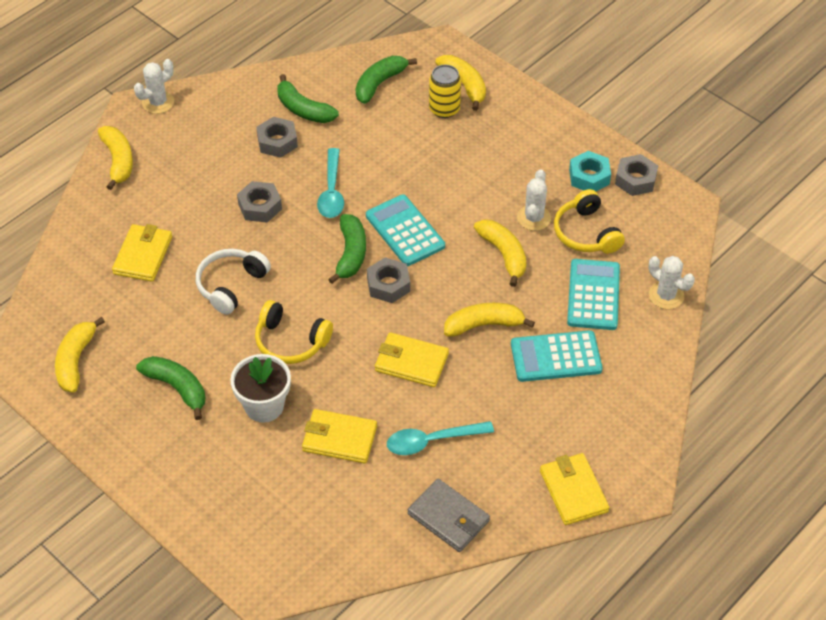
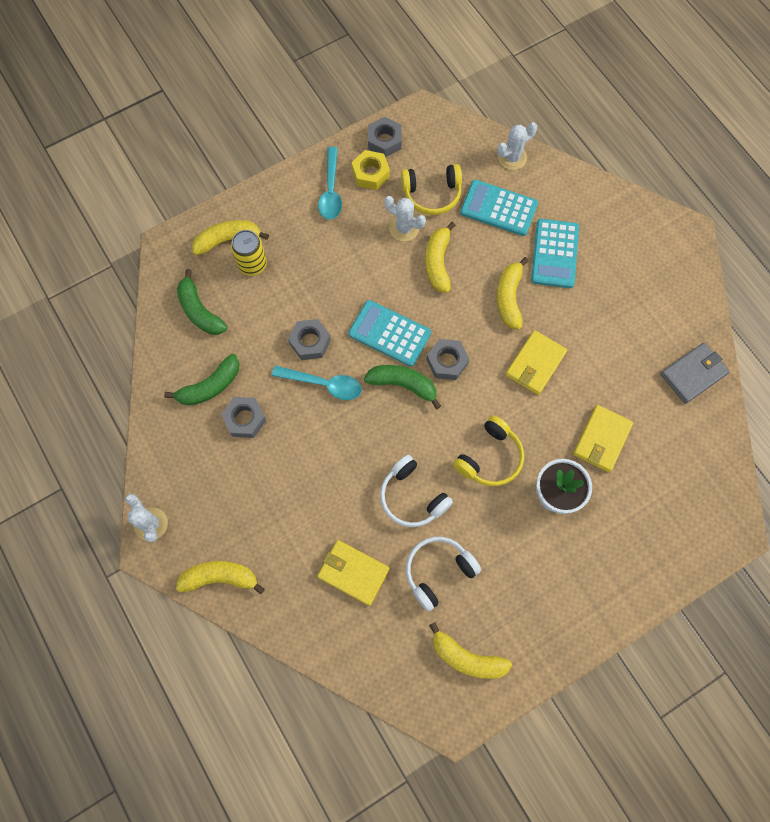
camera: 75 degrees left, 20 degrees up
green banana [136,356,205,420] -> none
grey nut [237,181,282,223] -> grey nut moved to [288,319,331,360]
turquoise calculator [366,194,445,266] -> turquoise calculator turned 45 degrees clockwise [348,300,431,367]
turquoise spoon [387,421,494,455] -> turquoise spoon moved to [318,147,342,220]
yellow banana [474,219,526,287] -> yellow banana turned 75 degrees counterclockwise [425,222,456,293]
yellow wallet [540,453,609,525] -> none
turquoise nut [569,151,611,191] -> yellow nut [351,150,390,190]
none -> white headphones [406,537,481,612]

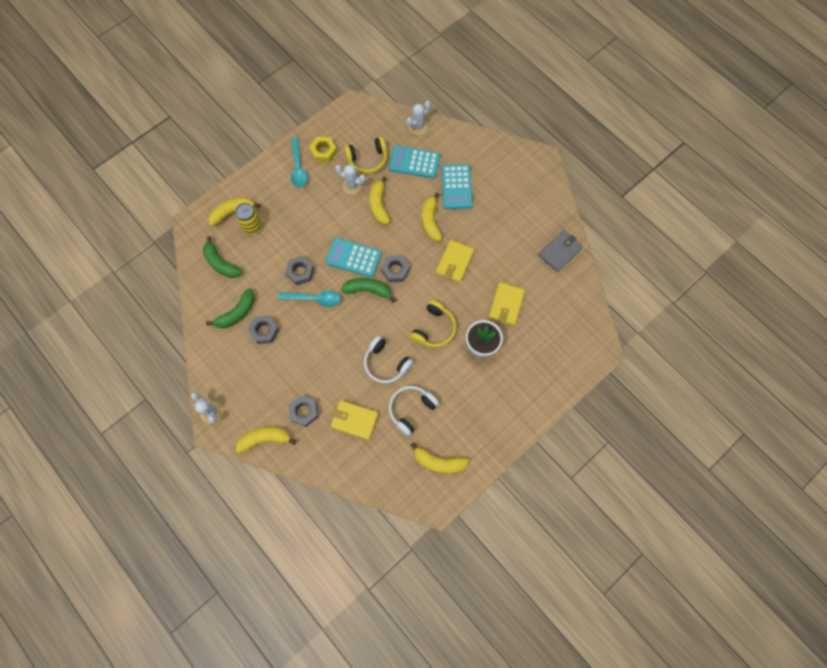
camera: 10 degrees left, 0 degrees up
grey nut [368,117,402,157] -> grey nut moved to [288,395,318,427]

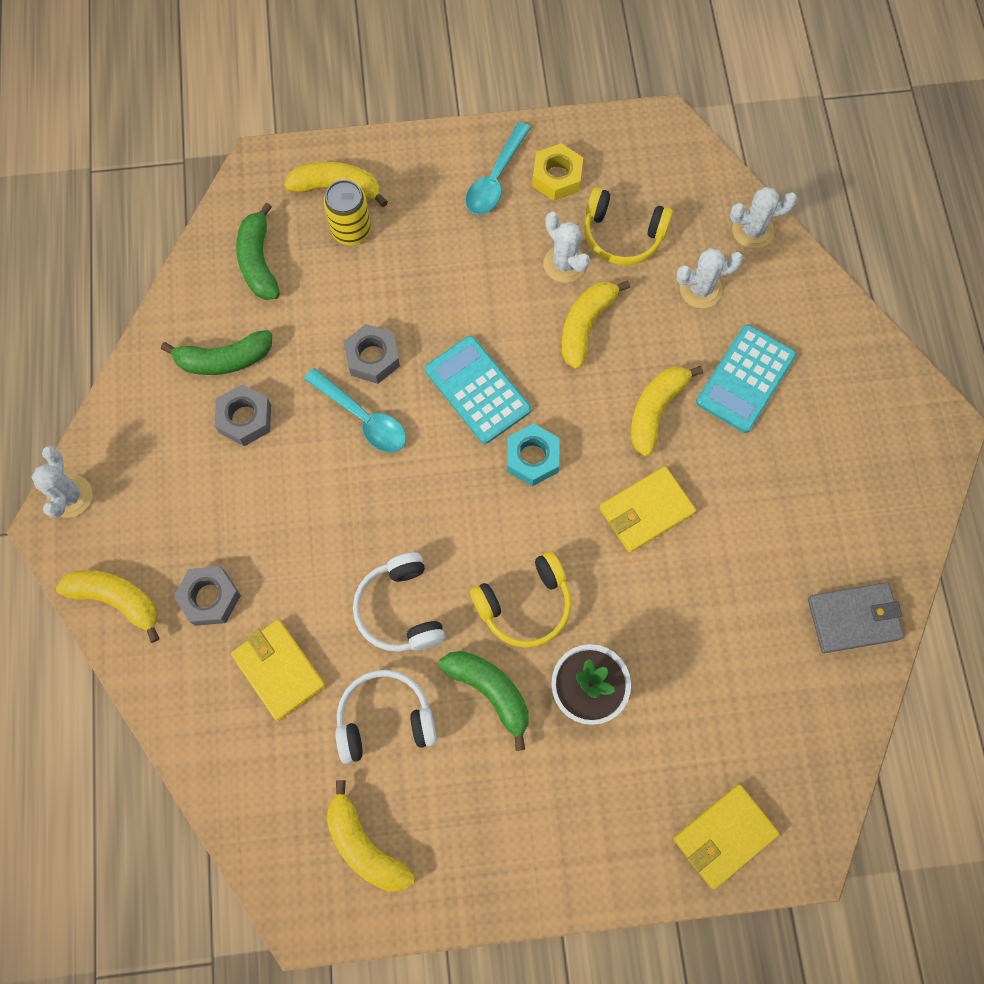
camera: 35 degrees right, 0 degrees up
green banana [341,278,396,303] -> green banana moved to [439,651,529,751]
grey nut [381,255,410,283] -> turquoise nut [507,423,559,486]
turquoise calculator [389,145,440,179] -> white cactus [676,248,743,308]
yellow wallet [489,282,525,325] -> yellow wallet moved to [673,784,779,889]

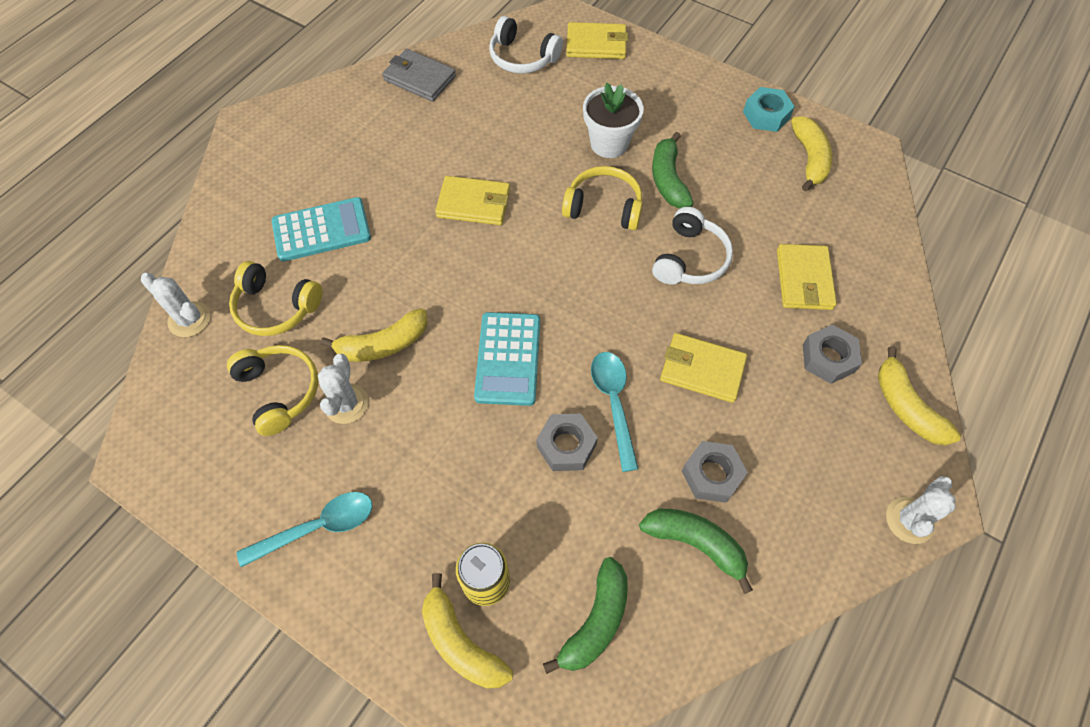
camera: 140 degrees left, 10 degrees down
white headphones [335,670,437,764] -> white headphones moved to [489,16,563,74]
turquoise nut [507,423,559,486] -> turquoise nut moved to [743,87,795,132]
yellow nut [532,143,583,201] -> none
yellow banana [631,366,703,457] -> none
white cactus [676,248,743,308] -> yellow headphones [229,261,323,336]
none -> yellow wallet [660,333,747,403]

